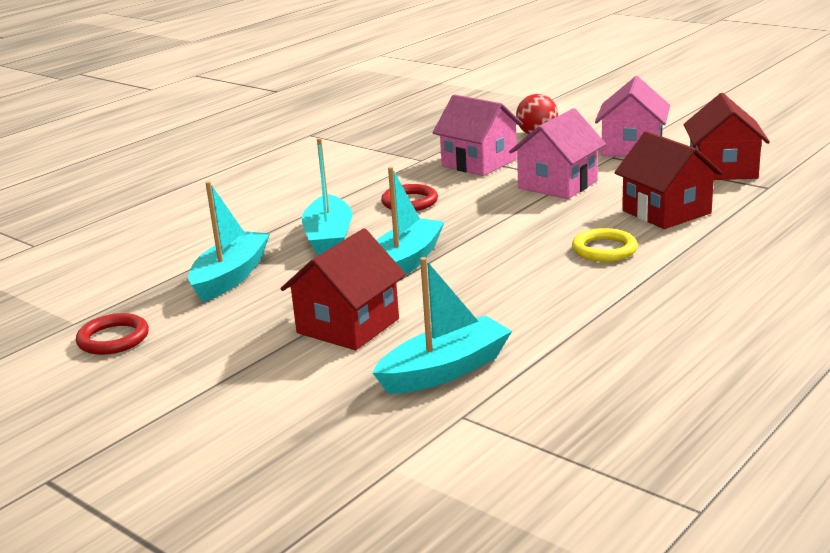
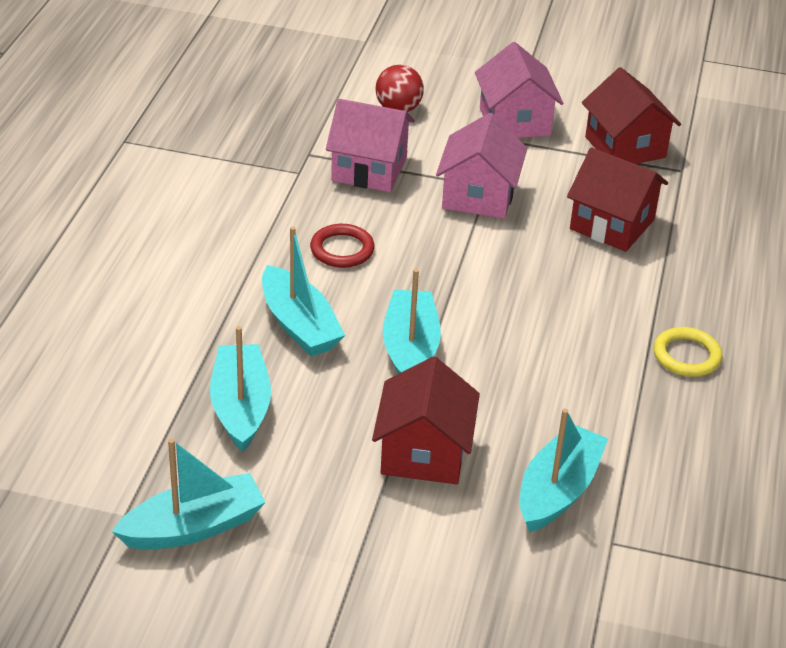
camera: 30 degrees left, 15 degrees up
red ring [76,313,149,355] -> turquoise boat [112,438,266,550]
yellow ring [572,228,638,262] -> yellow ring moved to [654,327,722,377]

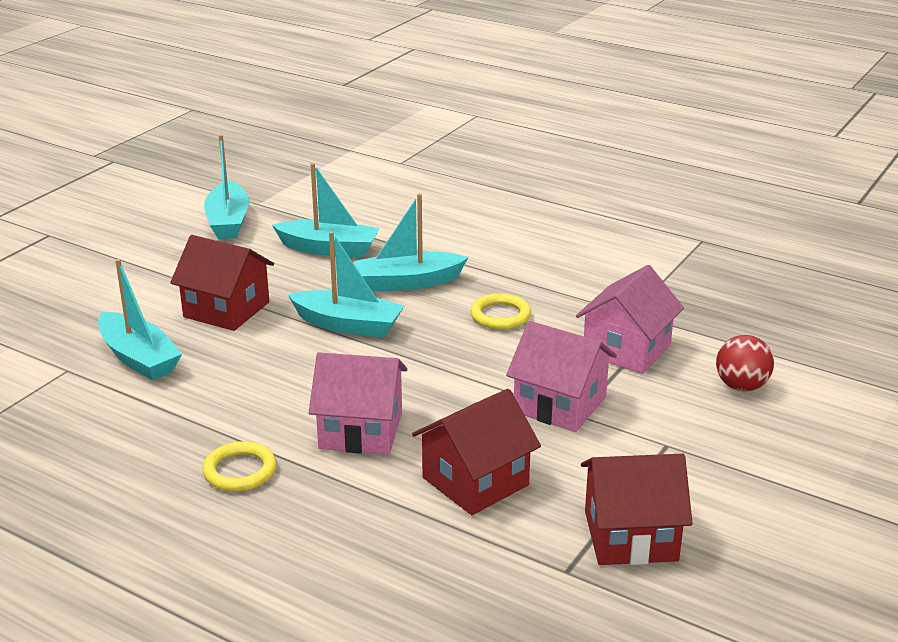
camera: 110 degrees right, 10 degrees down
red ring [310,224,375,268] -> yellow ring [470,293,531,330]
pink house [475,42,563,138] -> pink house moved to [309,352,407,455]

